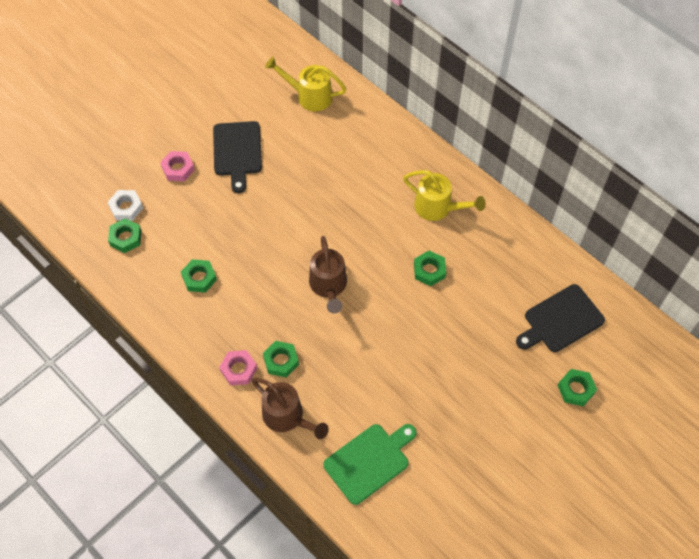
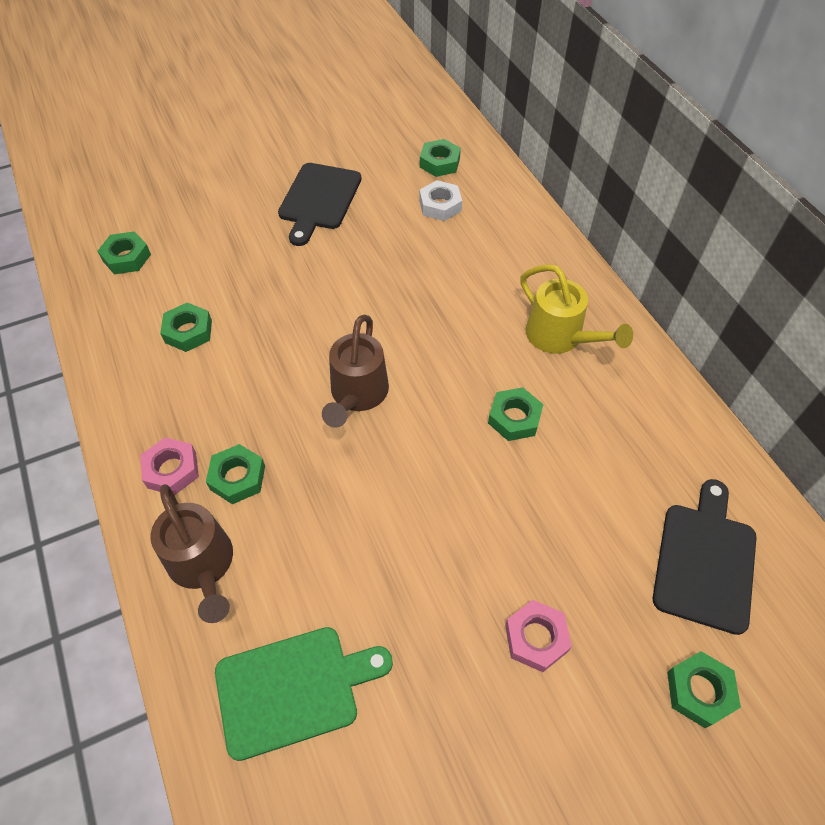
camera: 20 degrees right, 5 degrees down
white nut [108,190,143,221] -> white nut moved to [419,180,462,221]
pink nut [160,151,195,182] -> pink nut moved to [505,600,572,672]
yellow watering can [265,57,346,111] -> green nut [420,139,461,177]
black cutting board [516,284,605,352] -> black cutting board turned 120 degrees clockwise [653,479,757,635]

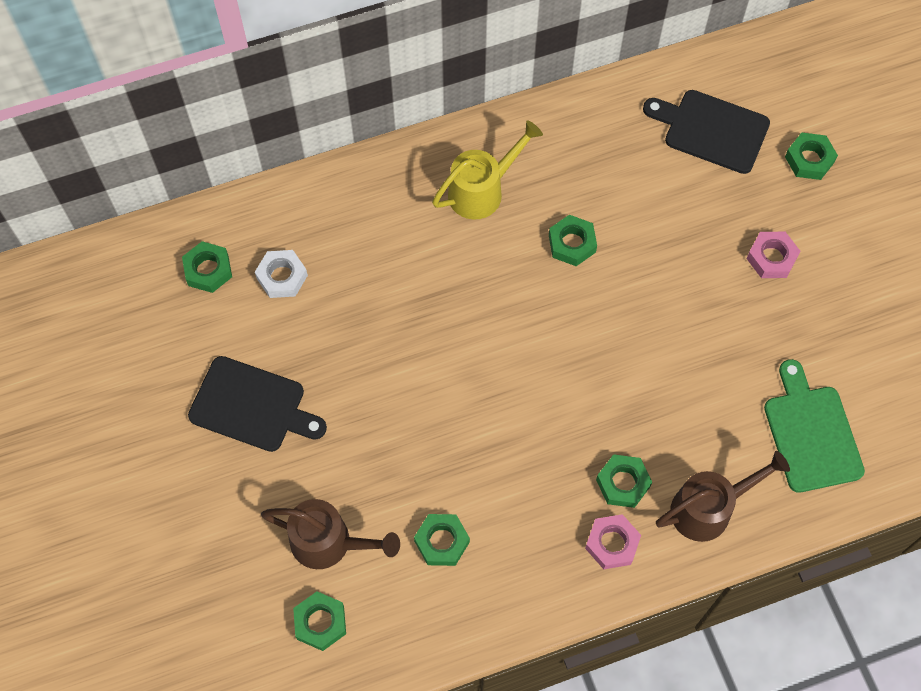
camera: 85 degrees left, 10 degrees up
brown watering can [322,315,389,428] -> brown watering can moved to [261,499,400,569]

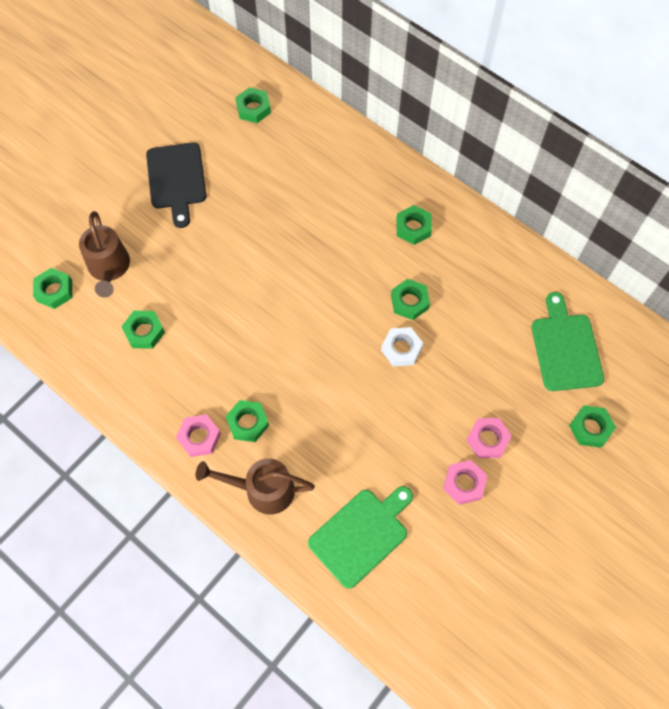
camera: 60 degrees right, 0 degrees up
white nut [255,250,308,298] -> white nut moved to [381,327,423,366]
yellow watering can [432,121,543,220] -> green nut [396,205,432,245]
black cutting board [643,90,770,174] -> green cutting board [531,292,604,391]
brown watering can [656,451,790,542] -> brown watering can turned 150 degrees clockwise [196,458,315,514]
none -> pink nut [443,460,488,505]

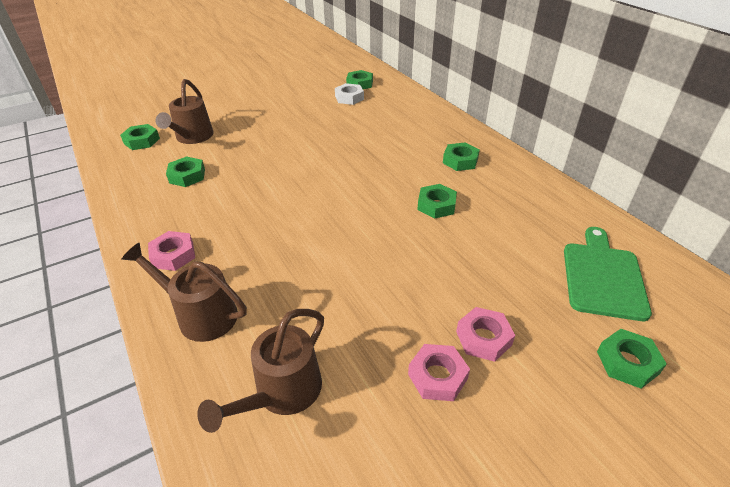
camera: 20 degrees right, 25 degrees down
black cutting board [146,142,206,228] -> none
green nut [226,400,269,442] -> none
green cutting board [308,486,413,589] -> brown watering can [197,309,324,433]
white nut [381,327,423,366] -> white nut moved to [335,83,364,105]

